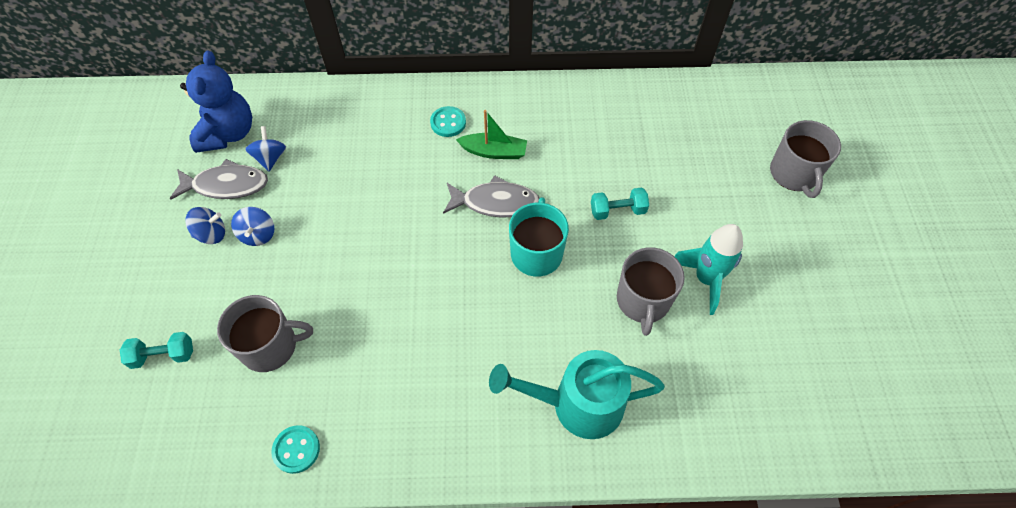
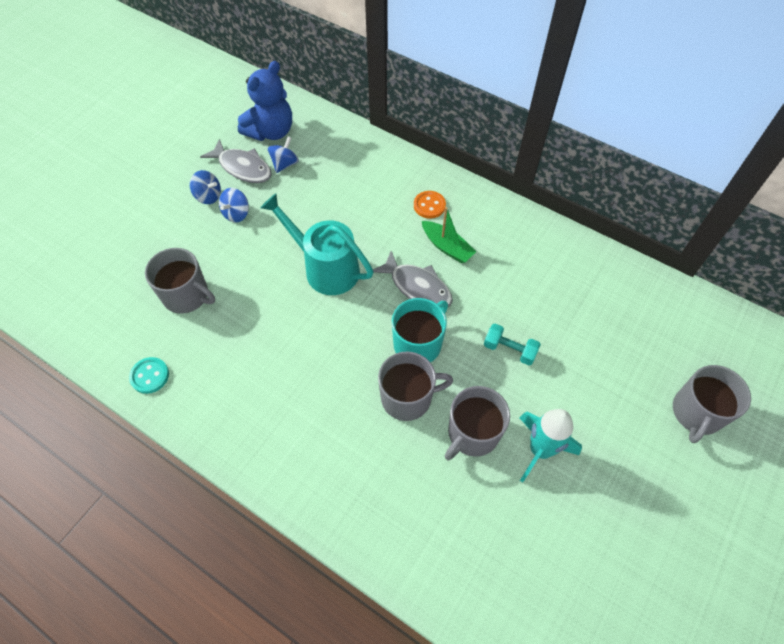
camera: 35 degrees right, 0 degrees up
turquoise dumbbell [120,332,193,369] -> none
turquoise button [430,106,466,137] -> orange button [414,191,446,219]
turquoise watering can [489,350,665,439] -> turquoise watering can moved to [260,193,373,295]
none -> grey mug [378,352,453,421]

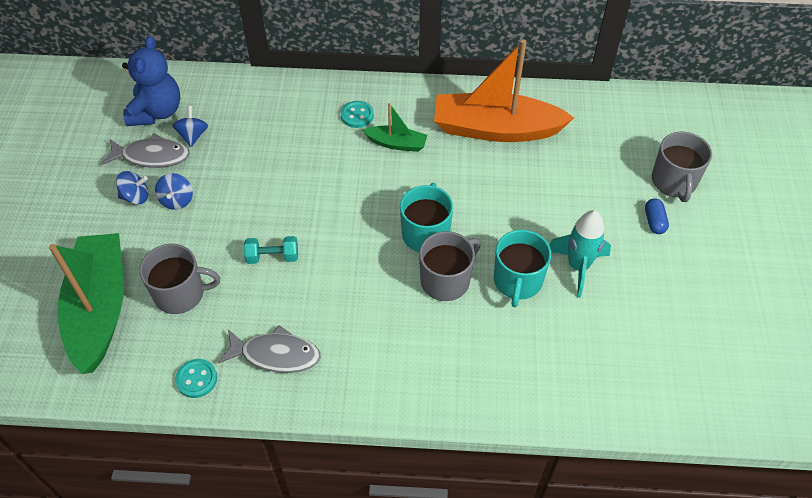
camera: 30 degrees left, 5 degrees down
turquoise watering can [260,193,373,295] -> none
grey fish [373,251,453,307] -> grey fish moved to [218,325,321,373]
orange button [414,191,446,219] -> turquoise button [341,101,374,128]
grey mug [445,386,510,461] -> turquoise mug [494,230,551,307]
turquoise dumbbell [484,324,541,365] -> turquoise dumbbell moved to [244,236,298,264]
none -> green boat [49,233,124,374]
none -> orange boat [434,40,574,142]
none -> blue capsule [645,198,669,234]

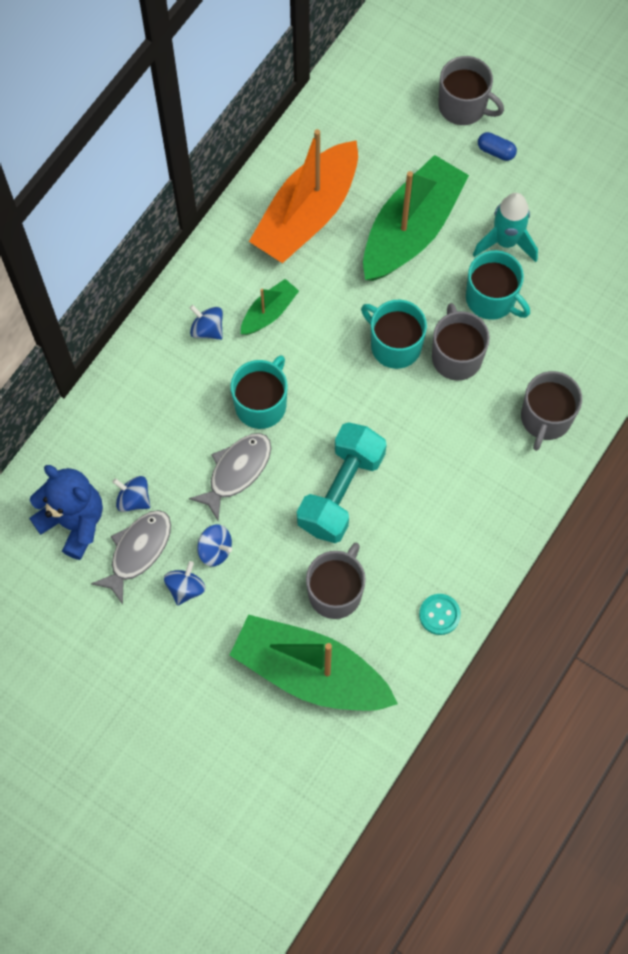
camera: 60 degrees left, 15 degrees up
grey fish [218,325,321,373] -> grey fish moved to [189,433,271,520]
turquoise dumbbell [244,236,298,264] -> turquoise dumbbell [297,422,387,543], size x2.02
turquoise button [341,101,374,128] -> blue spinning top [190,305,223,340]
none -> turquoise mug [231,355,288,429]
none -> green boat [363,155,469,281]
none -> grey mug [521,371,582,451]

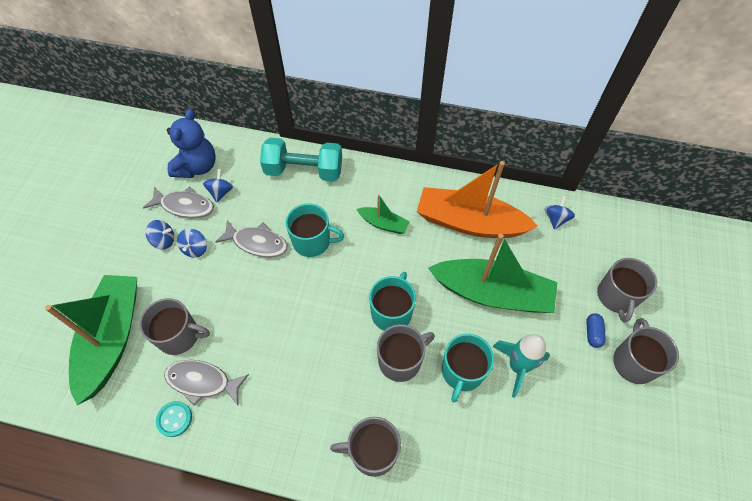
camera: 70 degrees right, 10 degrees down
blue spinning top [190,305,223,340] -> blue spinning top moved to [545,196,575,230]
turquoise dumbbell [297,422,387,543] -> turquoise dumbbell moved to [260,138,342,182]
none -> grey fish [164,360,249,406]
none -> grey mug [613,318,679,384]

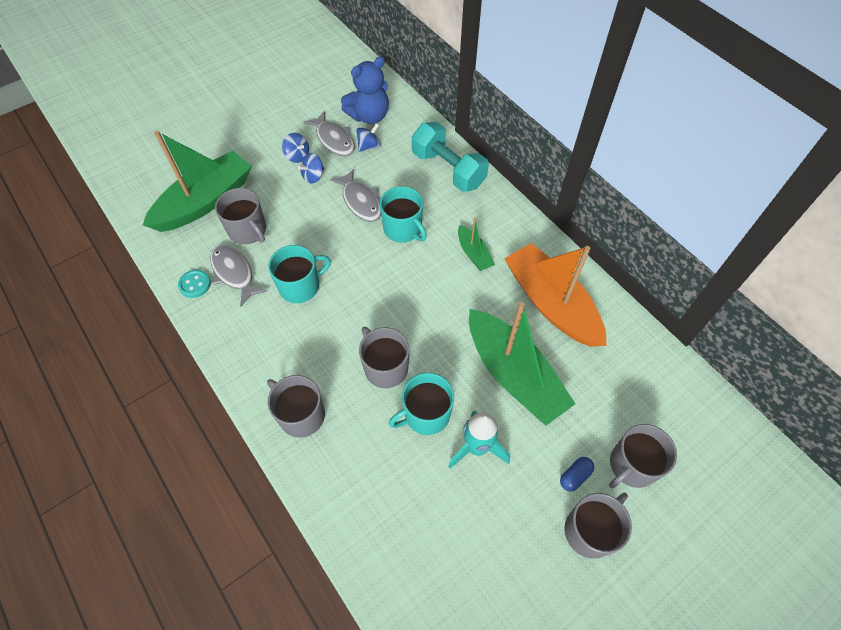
camera: 40 degrees right, 0 degrees up
turquoise mug [369,272,416,331] -> turquoise mug moved to [268,245,331,303]
grey mug [377,324,435,382] -> grey mug turned 135 degrees counterclockwise [359,327,409,388]
blue spinning top [545,196,575,230] -> none

